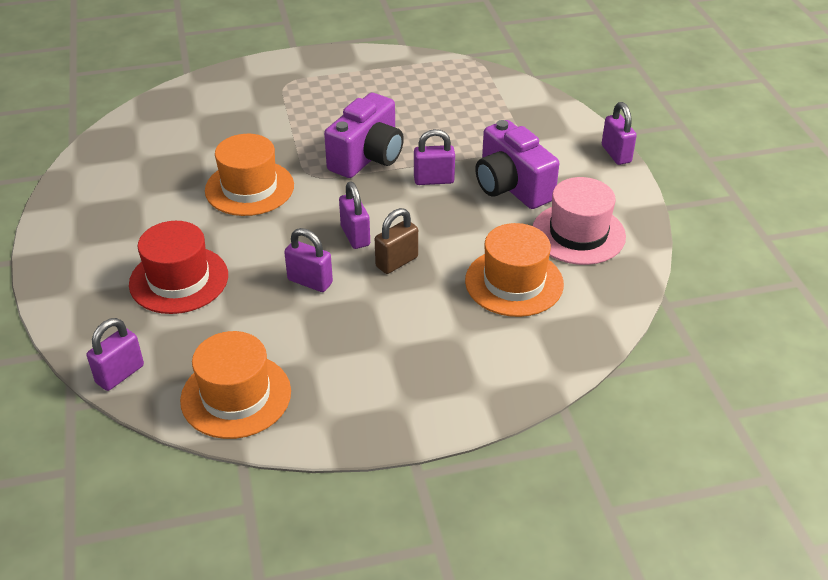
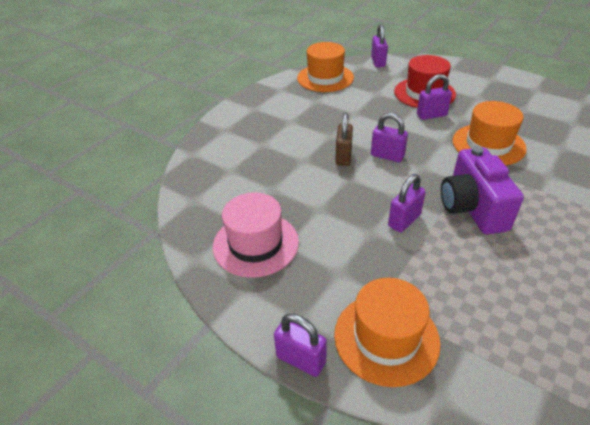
camera: 140 degrees right, 0 degrees up
purple padlock [284,228,333,292] -> purple padlock moved to [417,74,452,120]
orange hat [465,223,564,317] -> orange hat moved to [334,278,441,387]
purple camera [475,120,559,209] -> none

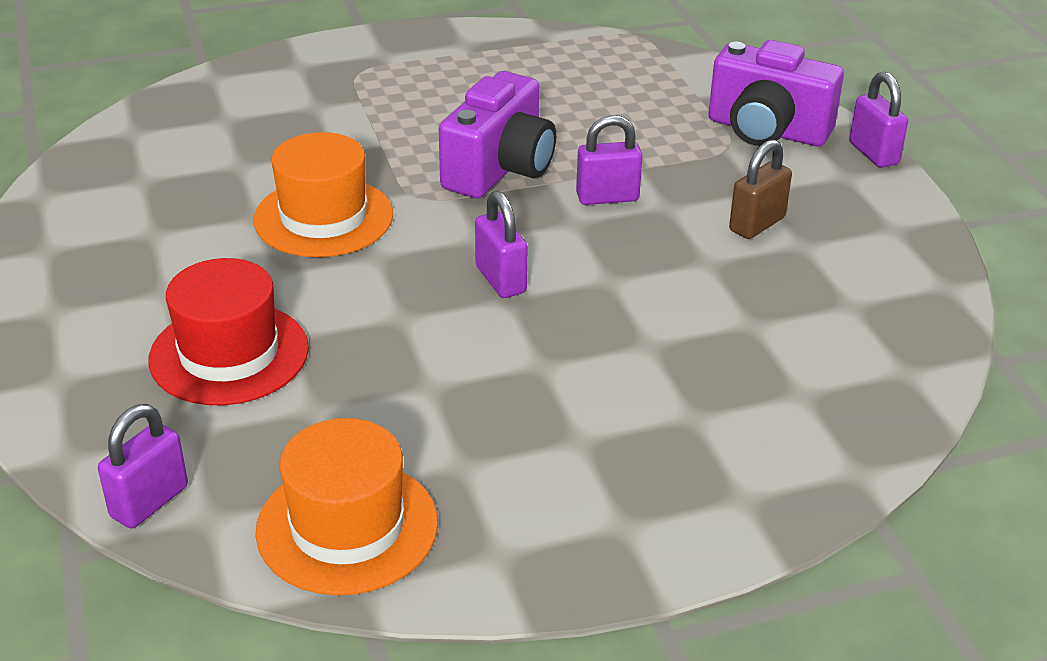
camera: 145 degrees left, 5 degrees down
pink hat [213,192,299,278] -> none
orange hat [334,278,441,387] -> purple camera [709,40,844,146]
brown padlock [335,113,353,166] -> brown padlock moved to [729,139,792,239]
purple padlock [417,74,452,120] -> none

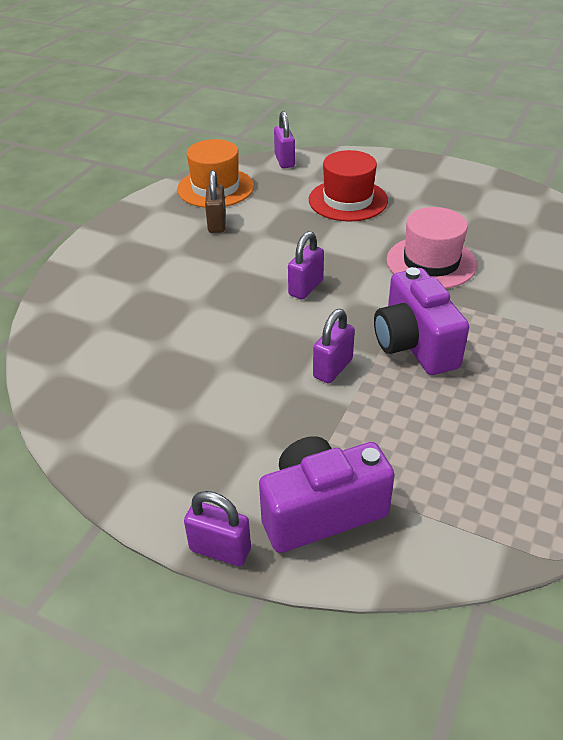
camera: 135 degrees right, 5 degrees up
orange hat [253,132,393,257] -> pink hat [387,207,477,289]
purple padlock [475,191,528,298] -> purple padlock turned 75 degrees counterclockwise [288,231,324,300]
brown padlock [729,139,792,239] -> brown padlock moved to [205,170,226,233]

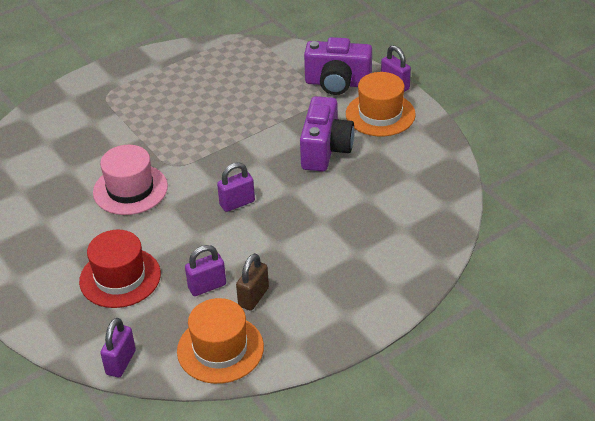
camera: 150 degrees left, 0 degrees up
purple padlock [313,309,355,384] -> purple padlock moved to [185,245,226,296]
purple camera [374,267,469,375] -> purple camera moved to [300,96,354,172]
none -> orange hat [346,72,416,136]

